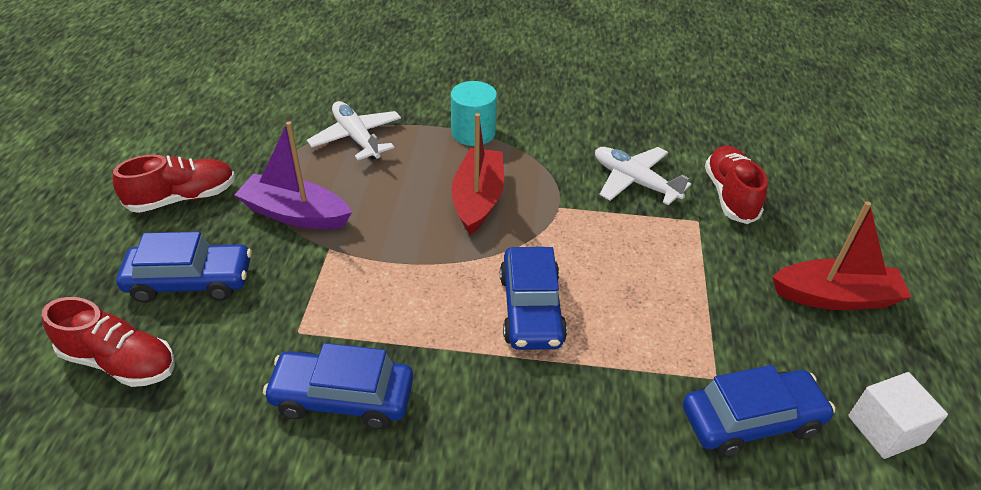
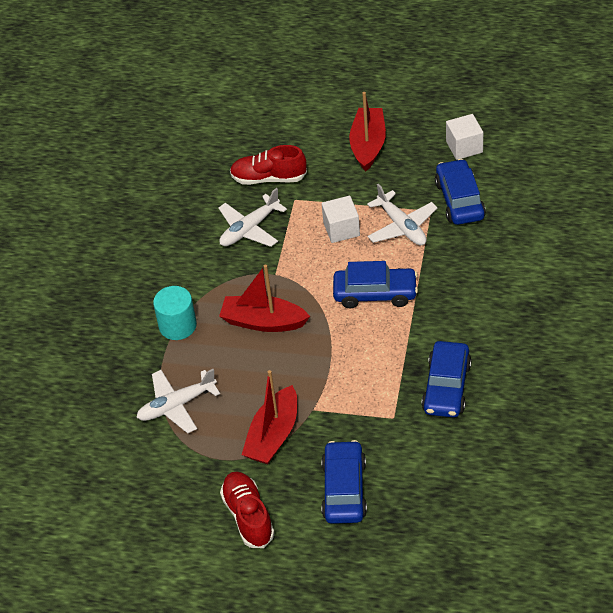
camera: 80 degrees left, 5 degrees up
red shoe [42,297,175,387] -> none
purple boat [235,121,352,229] -> red boat [242,370,297,464]
none -> white cube [322,196,360,243]
none -> white plane [367,184,438,245]

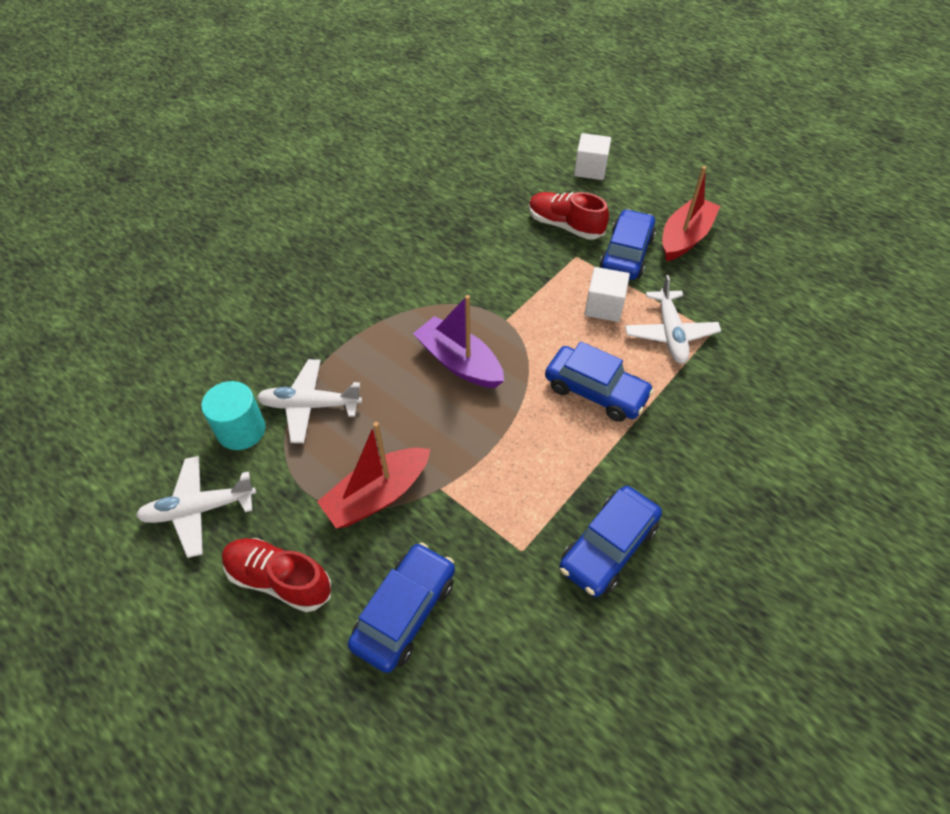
camera: 25 degrees right, 5 degrees up
turquoise cylinder [153,286,197,340] -> turquoise cylinder moved to [201,381,266,450]
white plane [218,188,287,247] -> white plane moved to [136,456,256,558]
red boat [219,265,310,332] -> purple boat [413,295,504,388]
red shoe [220,471,275,548] -> red shoe turned 75 degrees counterclockwise [222,538,331,612]
blue car [435,159,486,225] -> blue car moved to [599,209,656,280]
white cube [446,114,483,160] -> white cube moved to [574,133,611,180]

